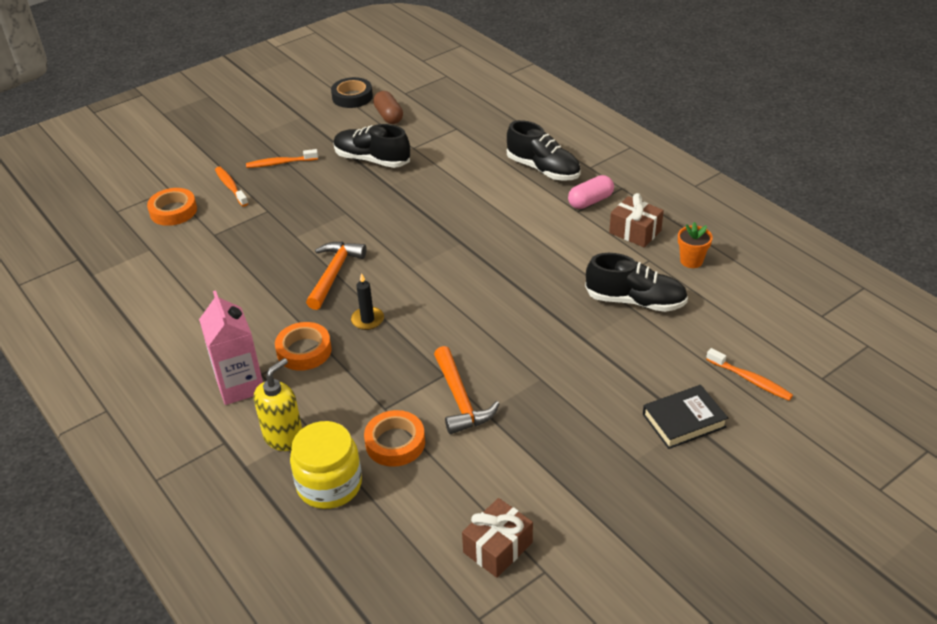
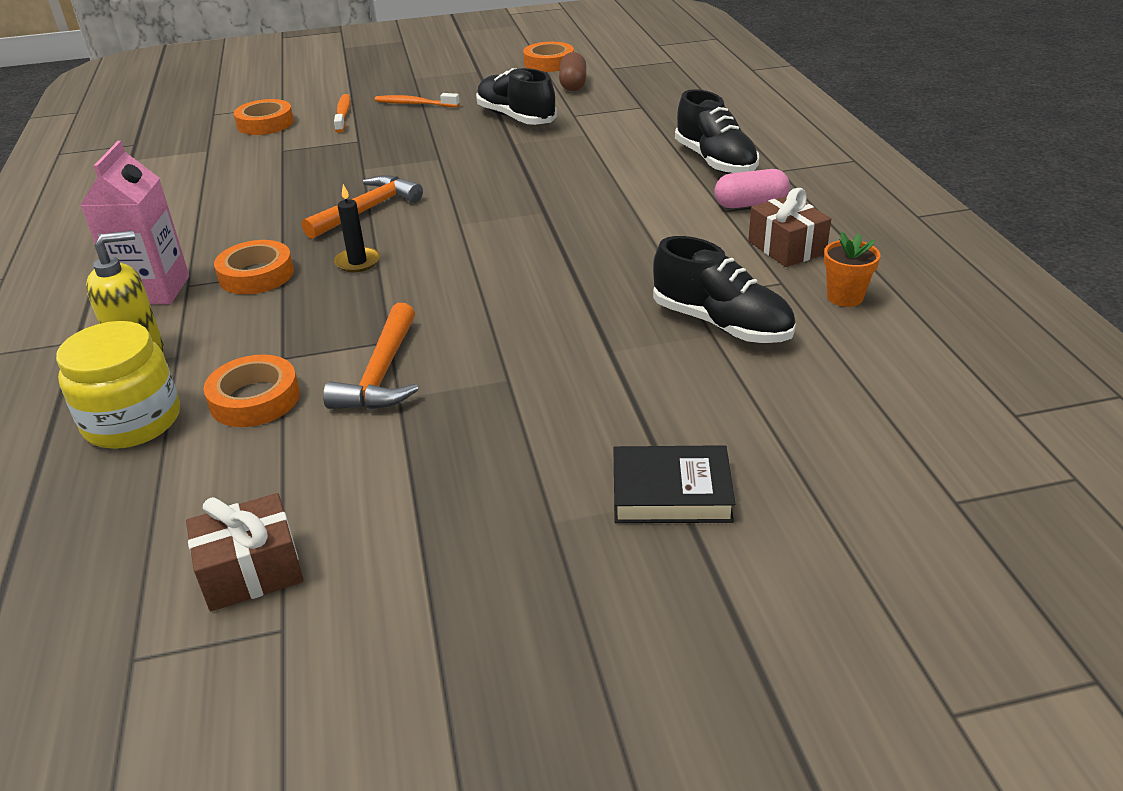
camera: 25 degrees right, 5 degrees down
black tape [331,77,373,108] -> orange tape [523,42,574,72]
orange toothbrush [706,348,793,401] -> none

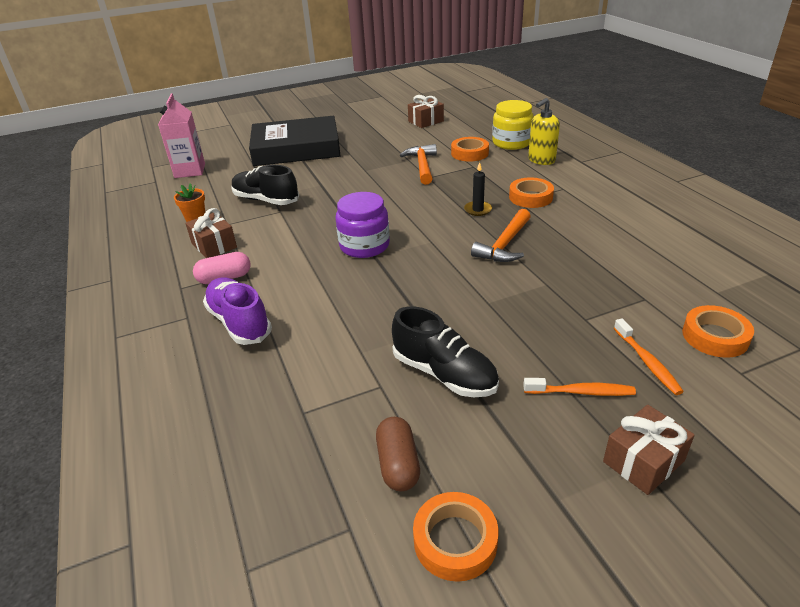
camera: 170 degrees right, 0 degrees up
pink carton [80,141,189,305] -> pink carton moved to [158,93,205,178]
black book [614,445,735,523] -> black book [249,116,341,166], size x2.10
black shoe [675,89,759,174] -> purple shoe [203,278,272,345]
none -> purple jar [336,192,390,258]
none -> brown gift [603,405,695,495]

